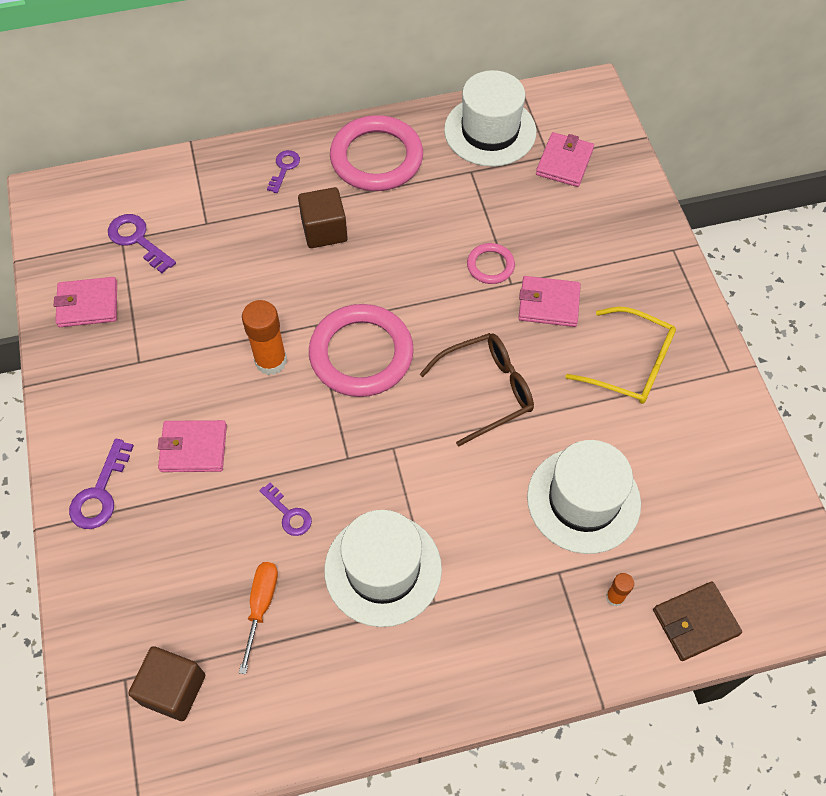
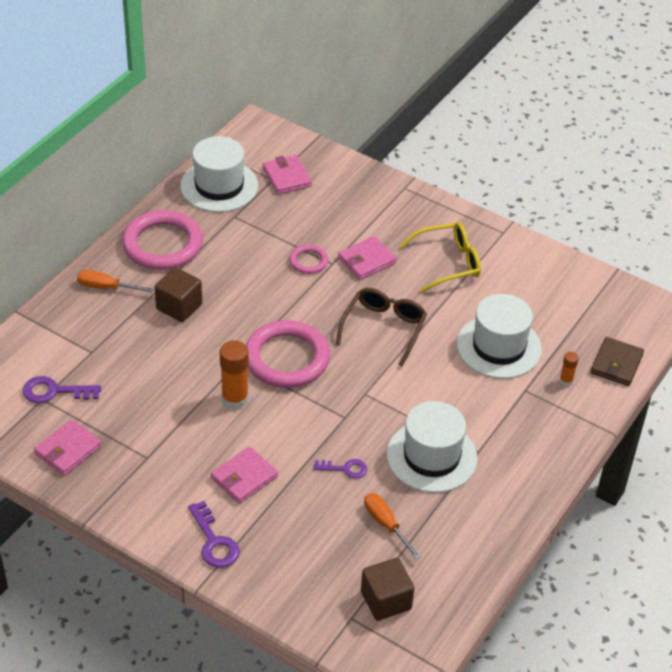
camera: 45 degrees left, 15 degrees down
purple key [267,150,300,193] -> orange screwdriver [77,270,153,293]

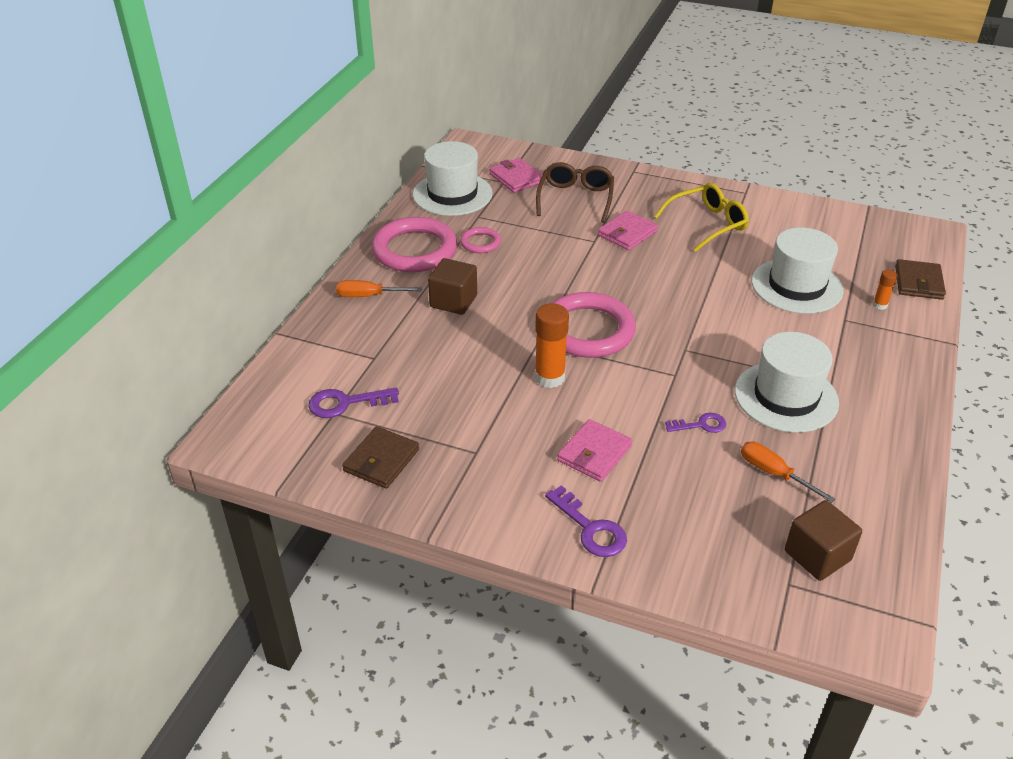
camera: 10 degrees left, 5 degrees down
pink wallet [34,419,102,476] -> brown wallet [342,426,419,489]
pink ring [289,245,328,274] -> pink ring moved to [460,227,501,253]
brown glasses [336,288,427,367] -> brown glasses moved to [536,162,614,223]

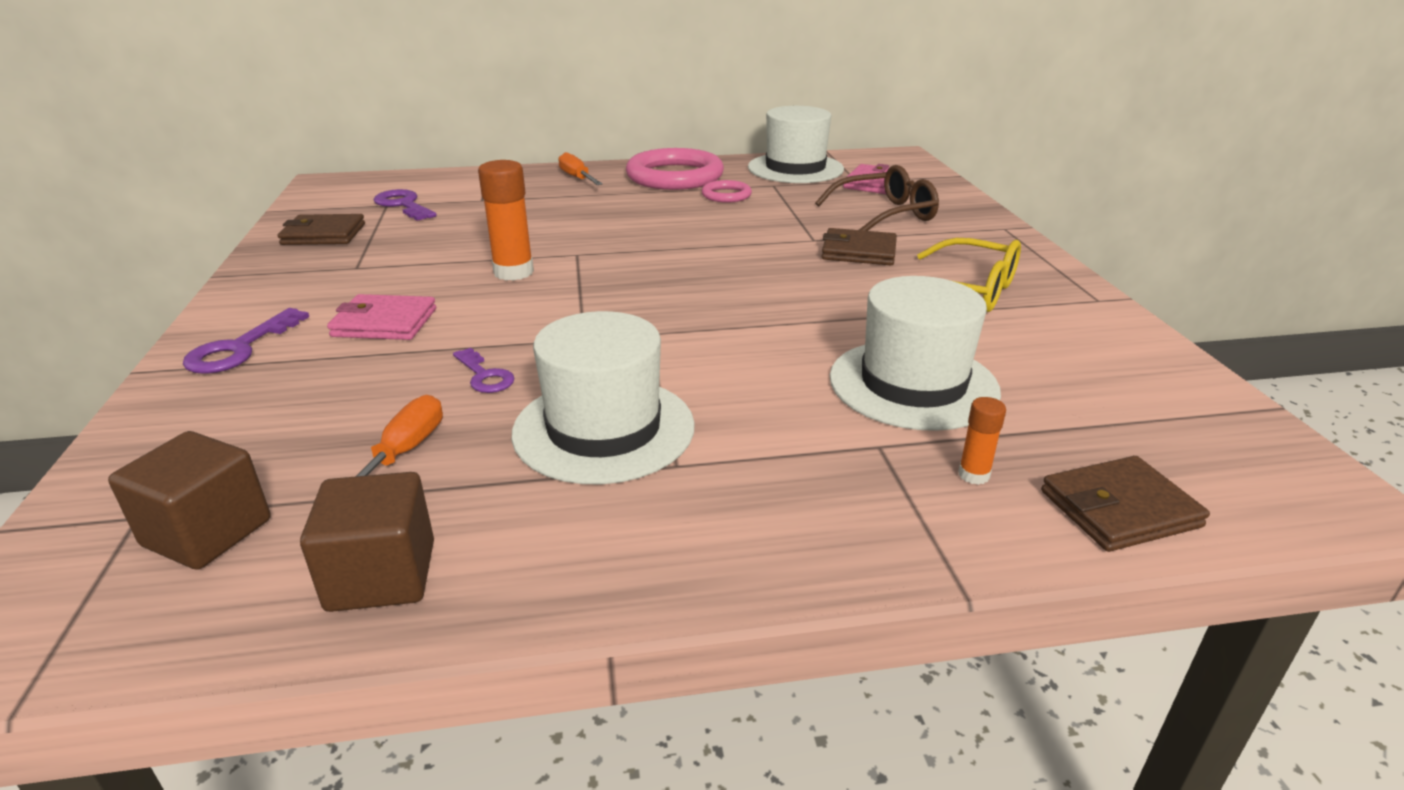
camera: 60 degrees right, 10 degrees down
brown cube [428,258,477,315] -> brown cube moved to [300,472,434,612]
pink ring [552,292,636,358] -> none
pink wallet [598,211,658,250] -> brown wallet [822,228,897,265]

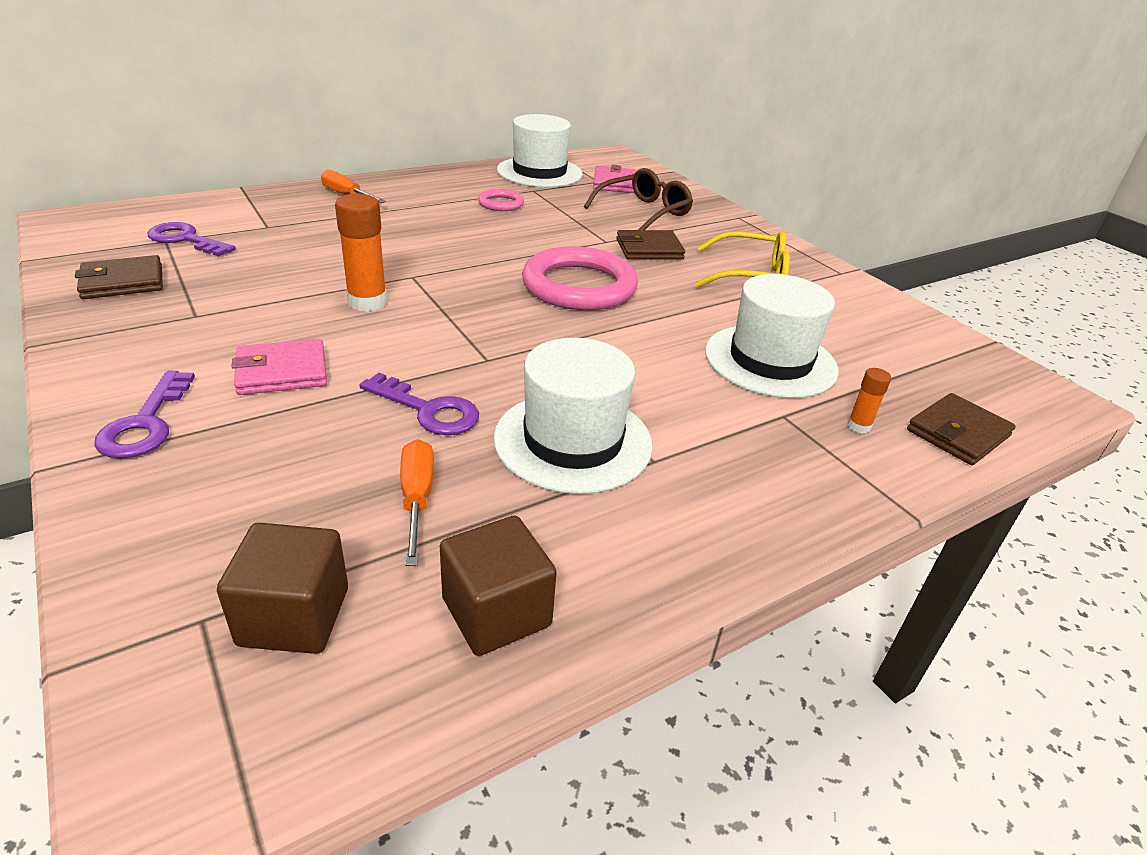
camera: 25 degrees left, 5 degrees up
purple key [453,348,515,393] -> purple key [360,373,479,435], size x1.50
pink ring [626,148,724,190] -> pink ring moved to [522,246,638,310]

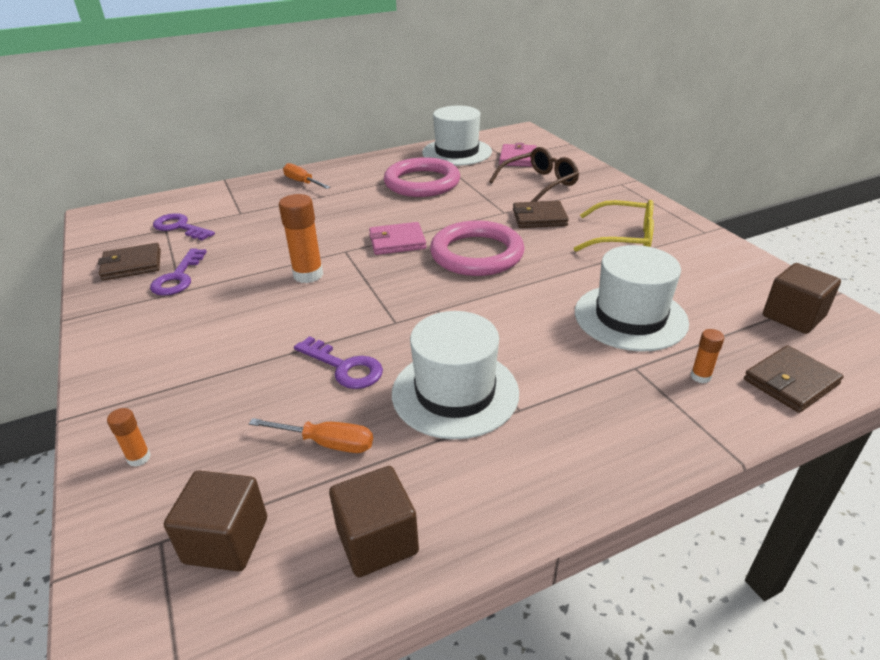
camera: 10 degrees right, 0 degrees up
purple key [94,371,195,458] -> purple key moved to [150,249,207,296]
pink wallet [231,339,327,395] -> pink wallet moved to [369,222,426,255]
orange screwdriver [400,439,434,566] -> orange screwdriver turned 105 degrees clockwise [249,418,373,453]
pink ring [478,189,524,211] -> pink ring [384,157,460,197], size x2.07
none -> orange glue stick [107,408,151,467]
none -> brown cube [763,263,841,334]

